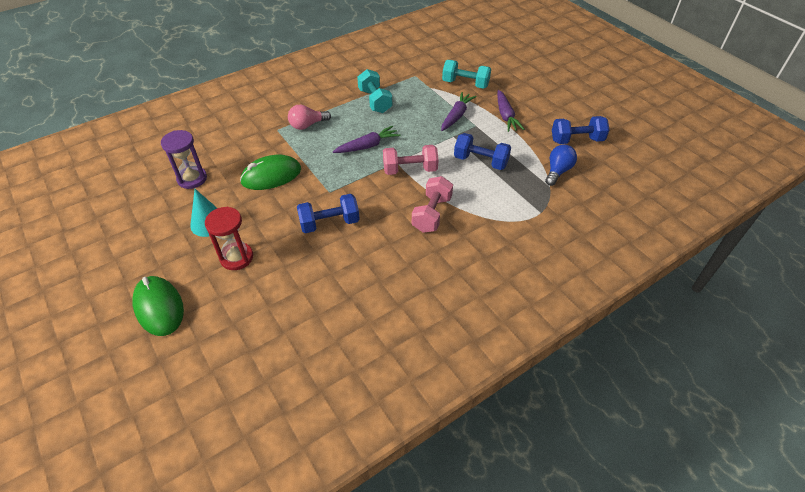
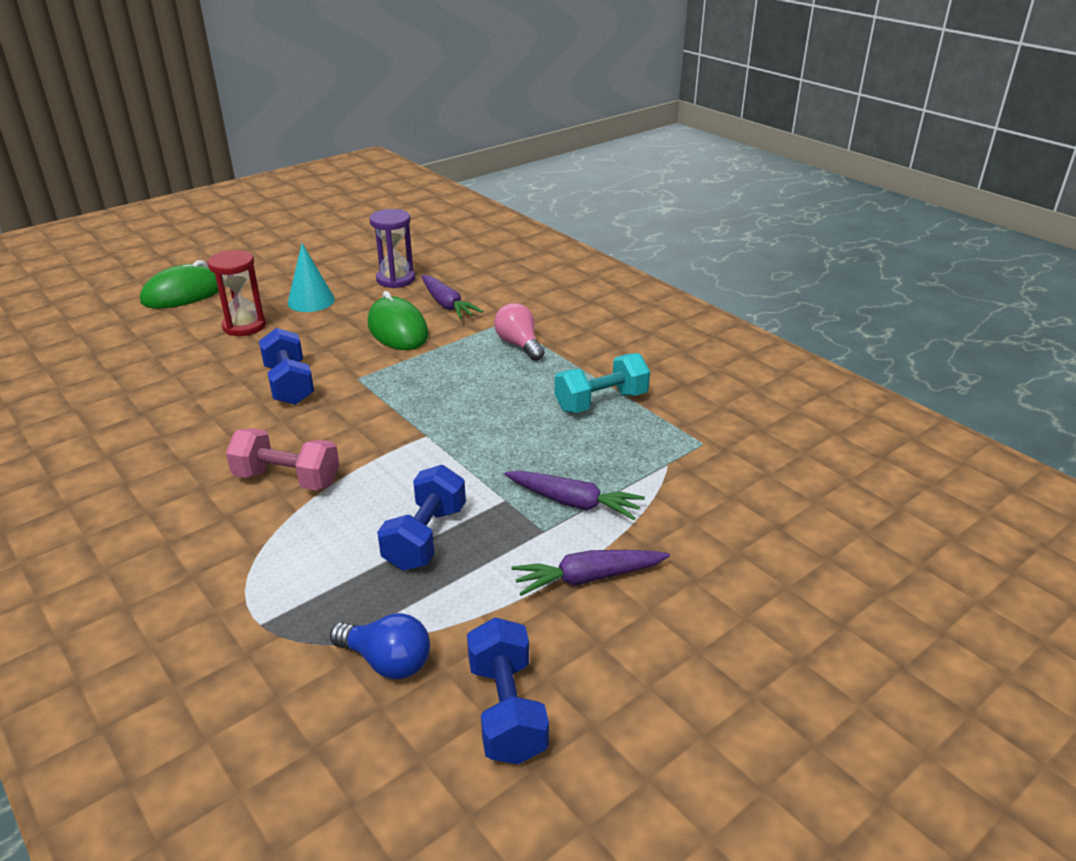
camera: 85 degrees right, 15 degrees down
purple carrot [333,126,400,153] -> purple carrot moved to [421,275,483,319]
pink dumbbell [383,145,439,175] -> none
turquoise dumbbell [442,60,491,89] -> none

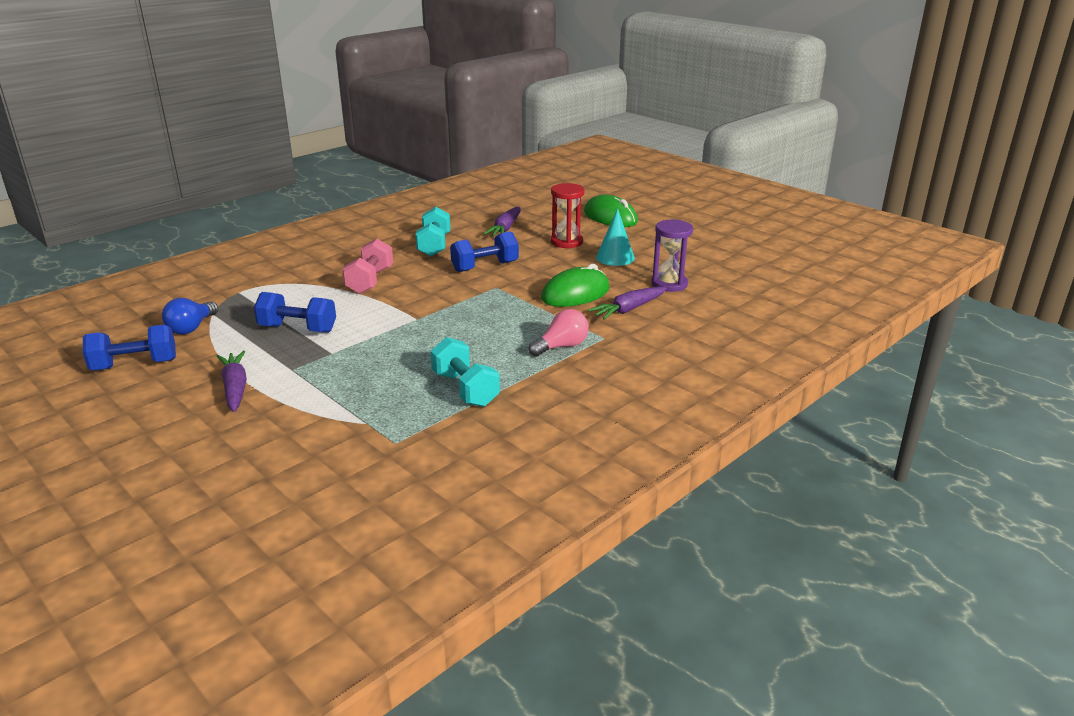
camera: 85 degrees right, 5 degrees down
purple carrot [504,471,645,520] -> purple carrot moved to [484,207,521,236]
none -> turquoise dumbbell [415,207,451,256]

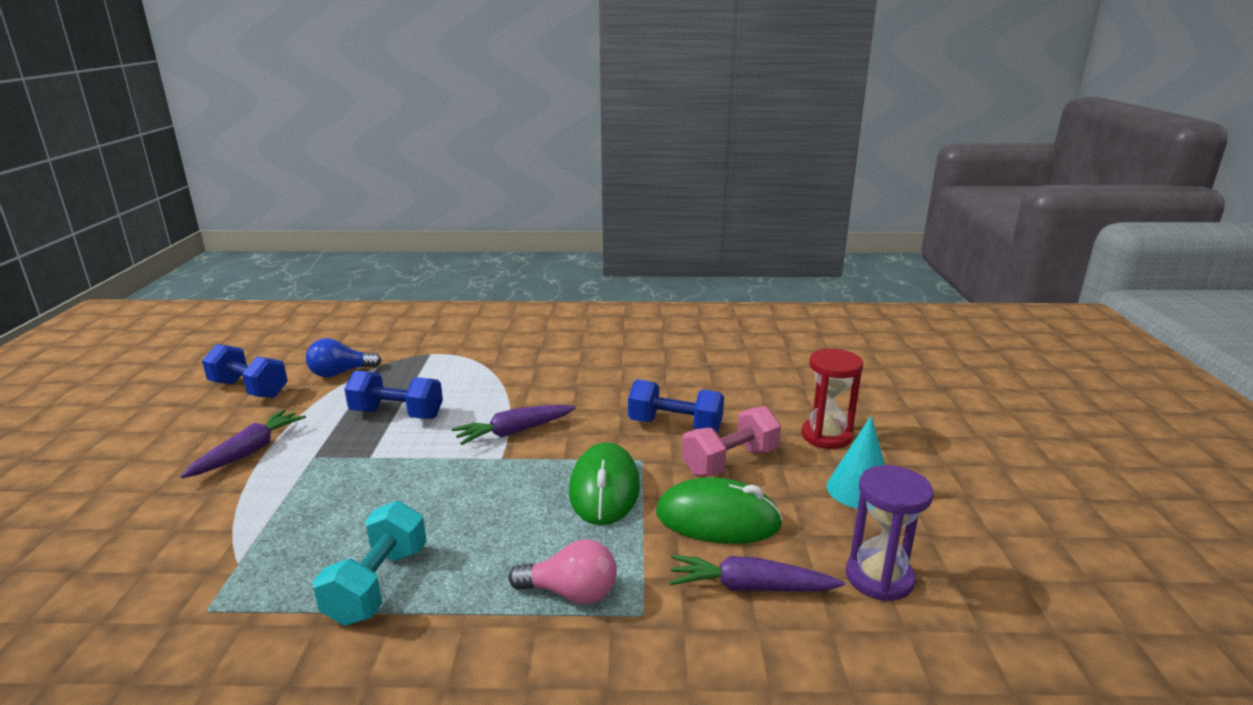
camera: 45 degrees right, 5 degrees down
blue dumbbell [254,292,336,333] -> blue dumbbell turned 45 degrees counterclockwise [344,370,443,419]
pink dumbbell [343,239,393,294] -> pink dumbbell moved to [682,406,781,477]
turquoise dumbbell [415,207,451,256] -> none
purple carrot [484,207,521,236] -> purple carrot moved to [452,405,576,445]
green mouse [584,195,638,227] -> green mouse moved to [569,442,640,525]

